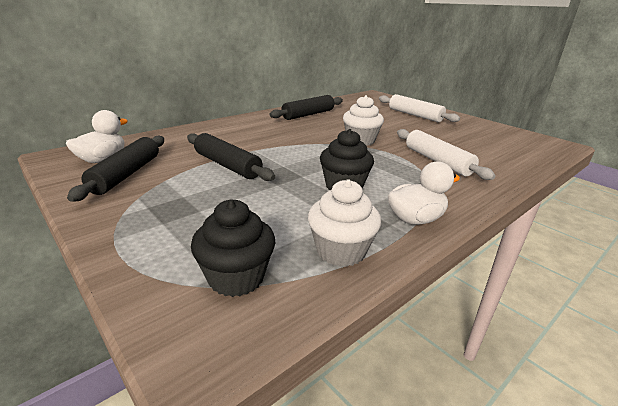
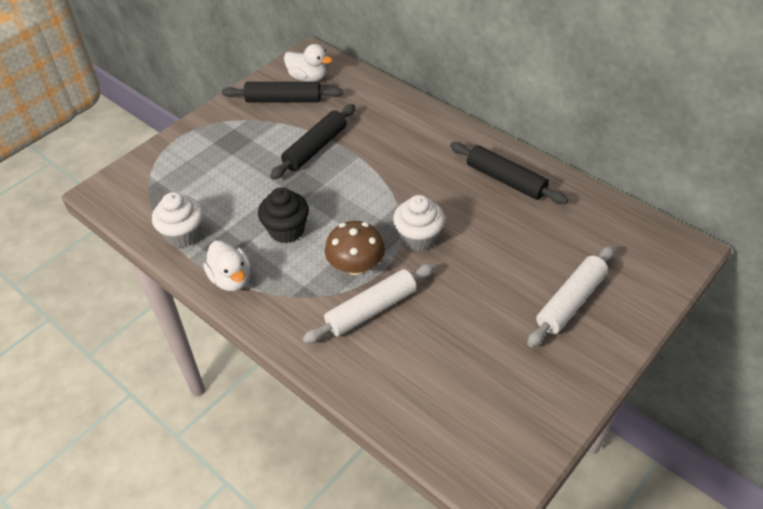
camera: 85 degrees right, 20 degrees up
black cupcake [191,199,276,297] -> none
none -> brown mushroom [325,221,385,275]

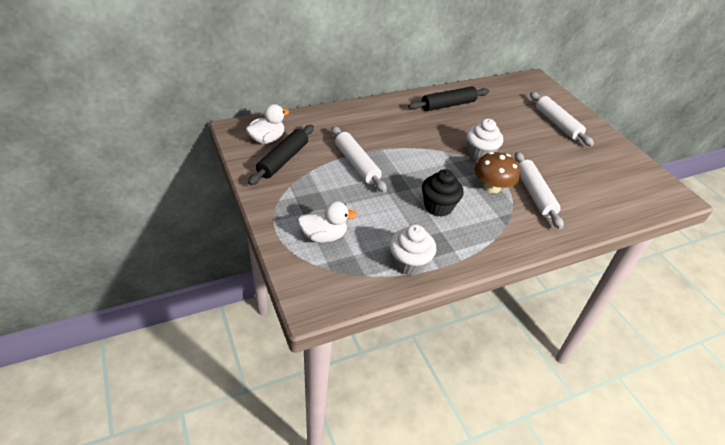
camera: 70 degrees left, 5 degrees down
white duck [203,240,251,291] -> white duck moved to [298,201,357,243]
black rolling pin [270,104,355,180] -> white rolling pin [332,126,387,192]

